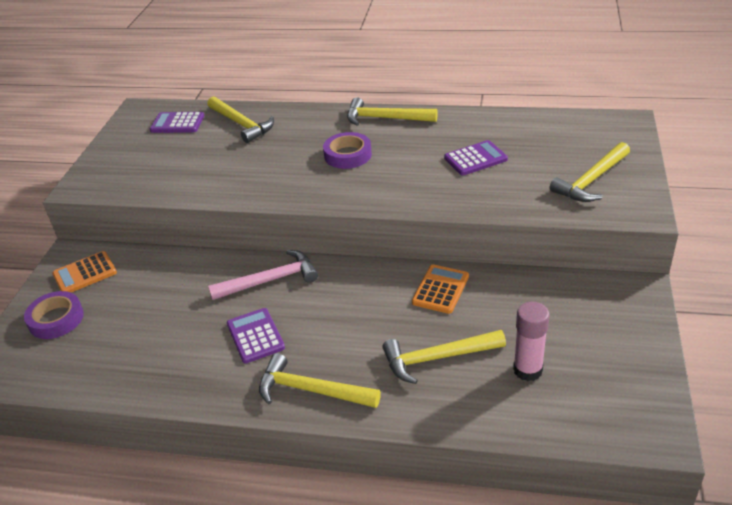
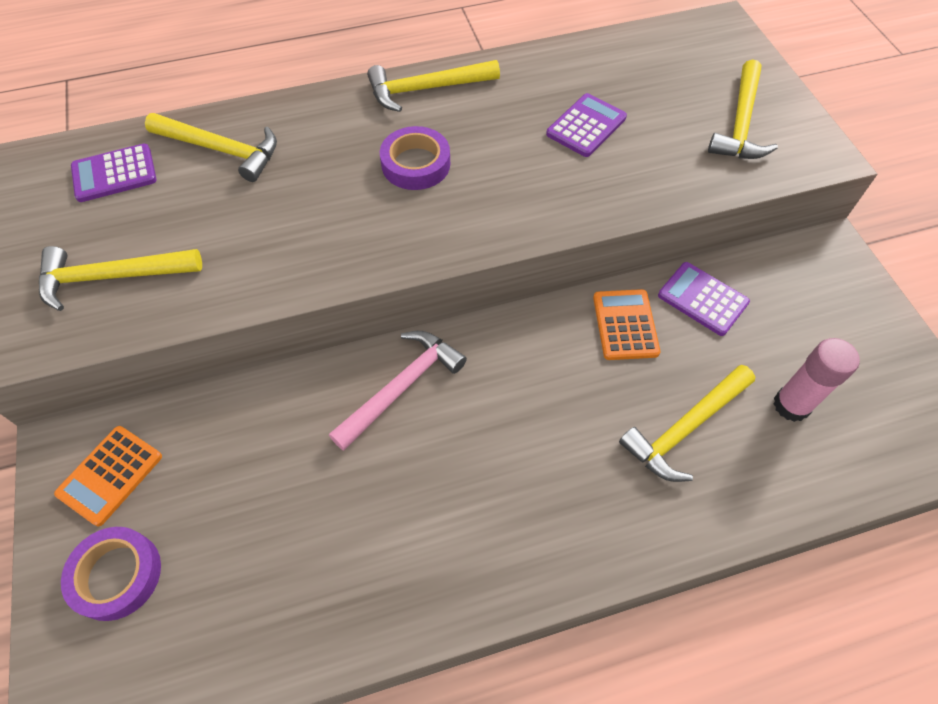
camera: 30 degrees left, 20 degrees up
purple calculator [227,308,285,363] -> purple calculator moved to [658,262,750,336]
yellow hammer [259,353,381,408] -> yellow hammer moved to [39,246,202,311]

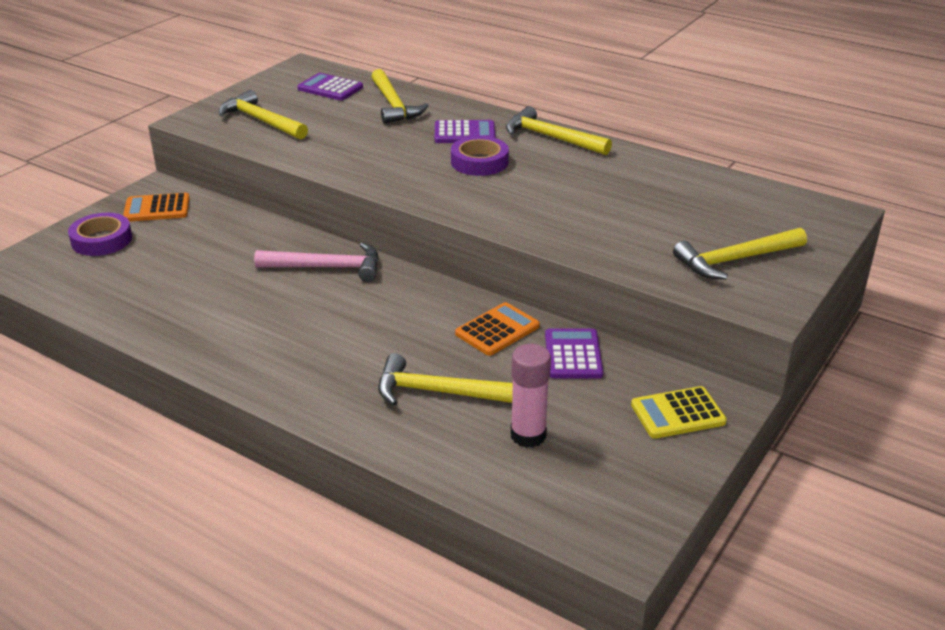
camera: 50 degrees right, 25 degrees down
purple calculator [546,93,627,157] -> purple calculator moved to [435,120,496,143]
none -> yellow calculator [631,386,727,439]

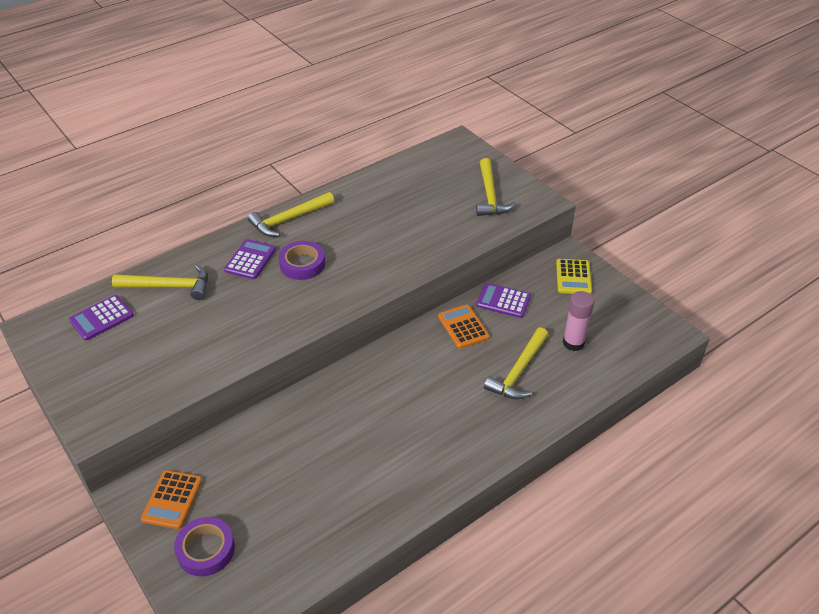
camera: 70 degrees left, 10 degrees up
yellow hammer [219,90,308,140] -> none
pink hammer [254,243,379,282] -> none

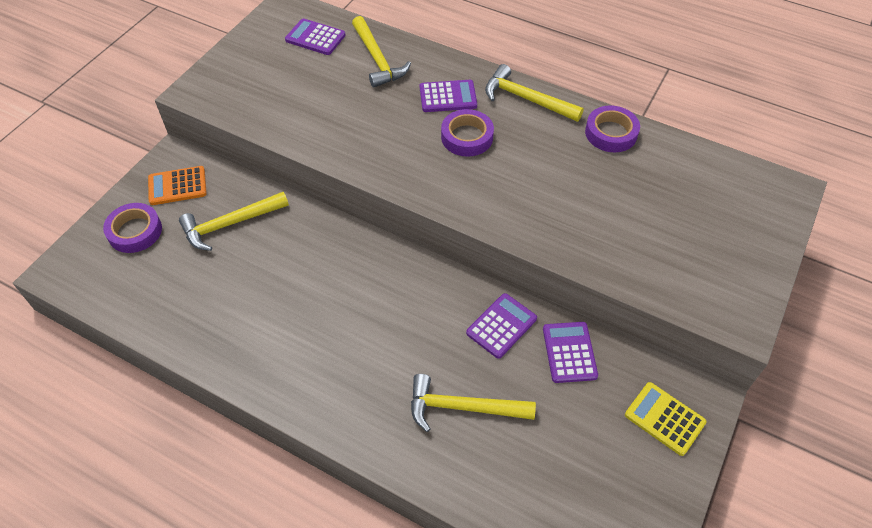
camera: 65 degrees right, 10 degrees up
orange calculator [438,305,490,349] -> purple calculator [466,293,537,359]
yellow hammer [476,158,516,216] -> yellow hammer moved to [179,192,289,251]
yellow calculator [556,259,592,294] -> yellow calculator turned 60 degrees clockwise [625,382,706,456]
pink glue stick [563,291,594,351] -> none
none -> purple tape [585,105,640,152]

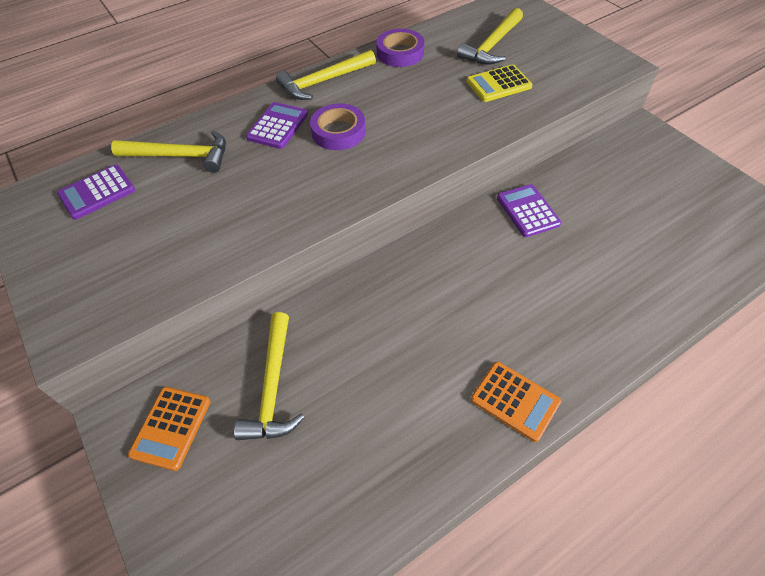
camera: 60 degrees left, 0 degrees up
purple tape [103,203,162,253] -> none
yellow hammer [411,374,536,432] -> yellow hammer moved to [457,8,523,64]
purple calculator [543,322,598,383] -> none
yellow calculator [625,382,706,456] -> yellow calculator moved to [467,64,533,102]
none -> orange calculator [471,362,561,442]

